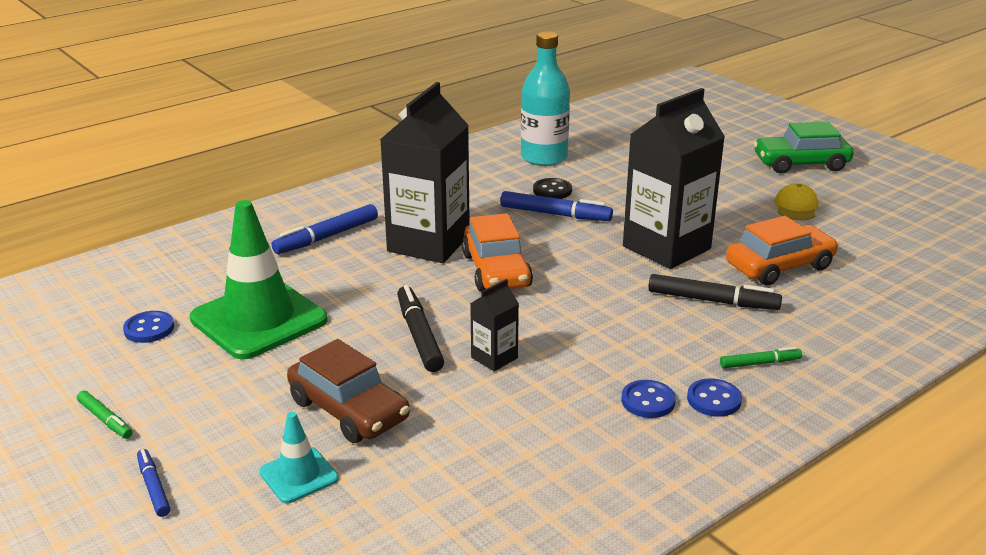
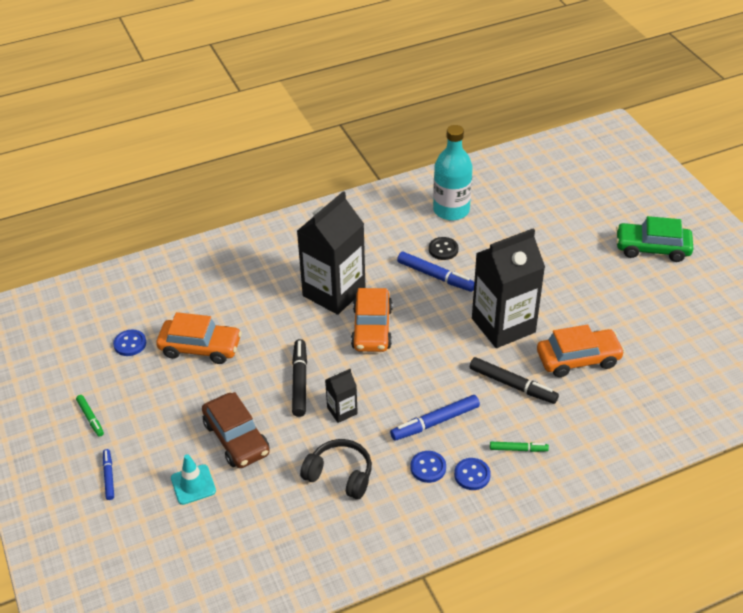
camera: 15 degrees right, 15 degrees up
green traffic cone [190,200,327,359] -> orange car [156,312,242,364]
blue marker [271,204,378,254] -> blue marker moved to [390,395,480,441]
yellow cap [774,183,818,220] -> none
none -> black headphones [300,439,372,499]

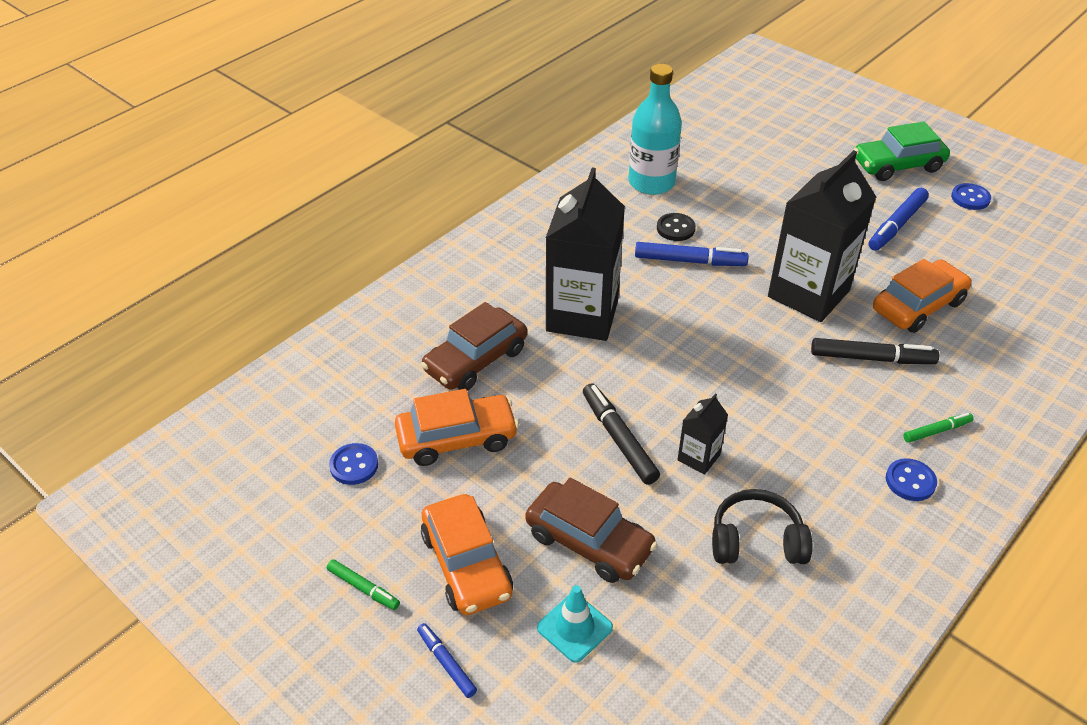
camera: 25 degrees left, 0 degrees up
orange car [351,288,392,352] -> orange car moved to [421,494,513,615]
blue marker [390,395,480,441] -> blue marker moved to [868,188,929,251]
blue button [410,451,446,483] -> blue button moved to [951,183,991,210]
none -> brown car [421,302,527,391]

